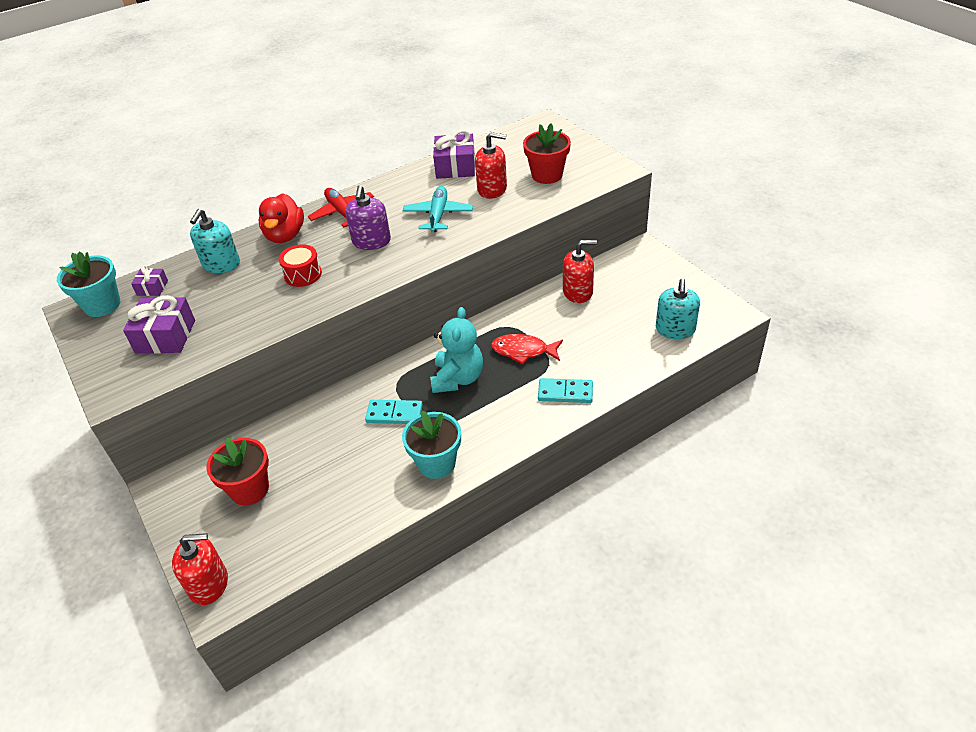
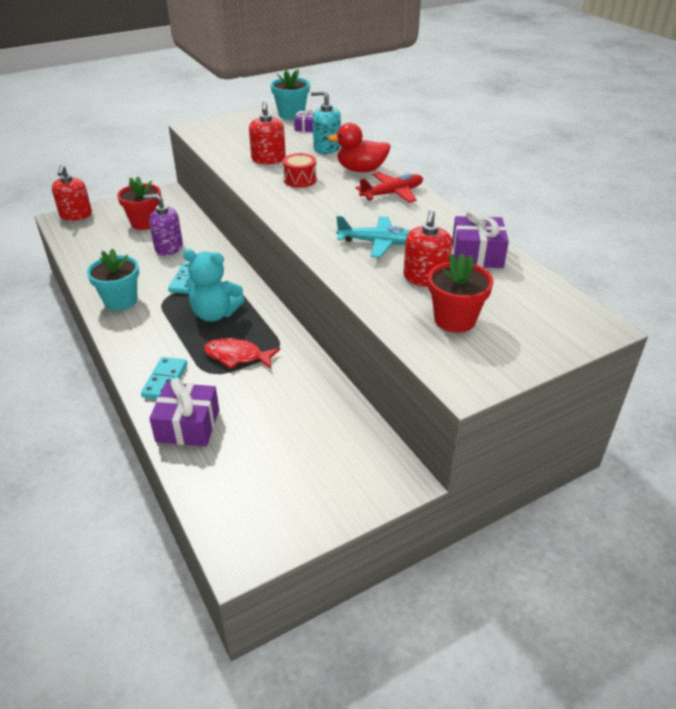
camera: 90 degrees right, 5 degrees down
purple gift [123,295,195,354] -> purple gift moved to [149,378,219,446]
purple soap dispenser [346,185,391,250] -> purple soap dispenser moved to [143,194,183,256]
red fish [491,334,563,364] -> red fish turned 90 degrees counterclockwise [204,338,280,369]
red soap dispenser [563,240,597,303] -> red soap dispenser moved to [249,102,286,164]
turquoise soap dispenser [656,278,700,339] -> none

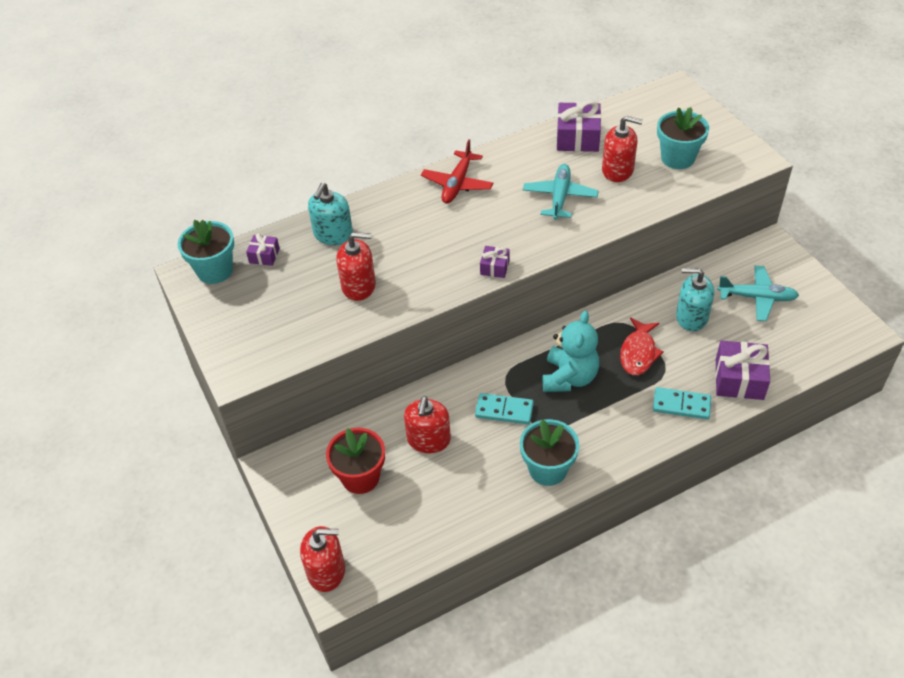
camera: 85 degrees left, 10 degrees up
purple soap dispenser [143,194,183,256] -> red soap dispenser [404,396,451,453]
red drum [283,153,317,188] -> none
red duck [328,123,391,172] -> none
red plane [355,172,423,203] -> red plane turned 135 degrees counterclockwise [421,139,493,204]
red flower pot [428,253,493,333] -> turquoise flower pot [657,107,709,169]
none -> purple gift [480,246,510,278]
none -> turquoise soap dispenser [676,268,714,331]
none -> turquoise plane [717,265,799,321]

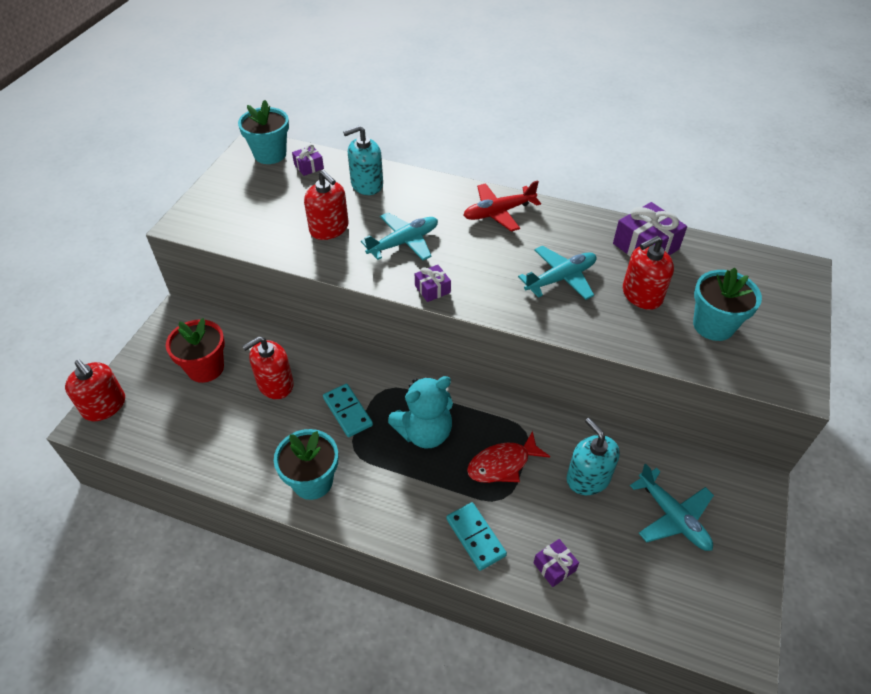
camera: 45 degrees right, 0 degrees up
red soap dispenser [602,116,643,182] -> red soap dispenser turned 90 degrees clockwise [623,236,674,310]
purple gift [715,341,770,400] -> purple gift [534,539,579,587], size x0.54
none -> turquoise plane [361,213,438,260]

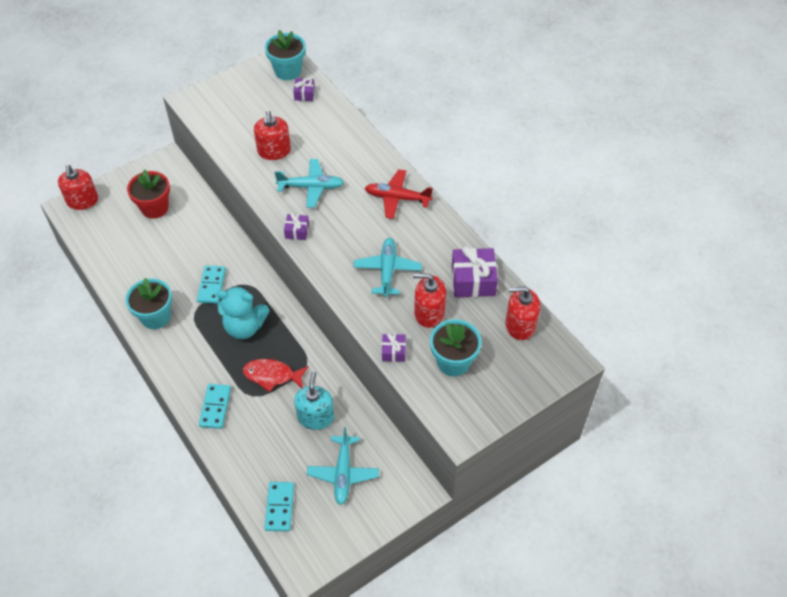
camera: 35 degrees right, 5 degrees up
red soap dispenser [242,336,294,399] -> red soap dispenser moved to [505,286,540,340]
turquoise soap dispenser [343,125,383,195] -> none
turquoise plane [518,246,597,300] -> turquoise plane turned 90 degrees counterclockwise [353,238,422,297]
purple gift [534,539,579,587] -> purple gift moved to [382,333,406,362]
none -> turquoise domino [265,482,294,531]

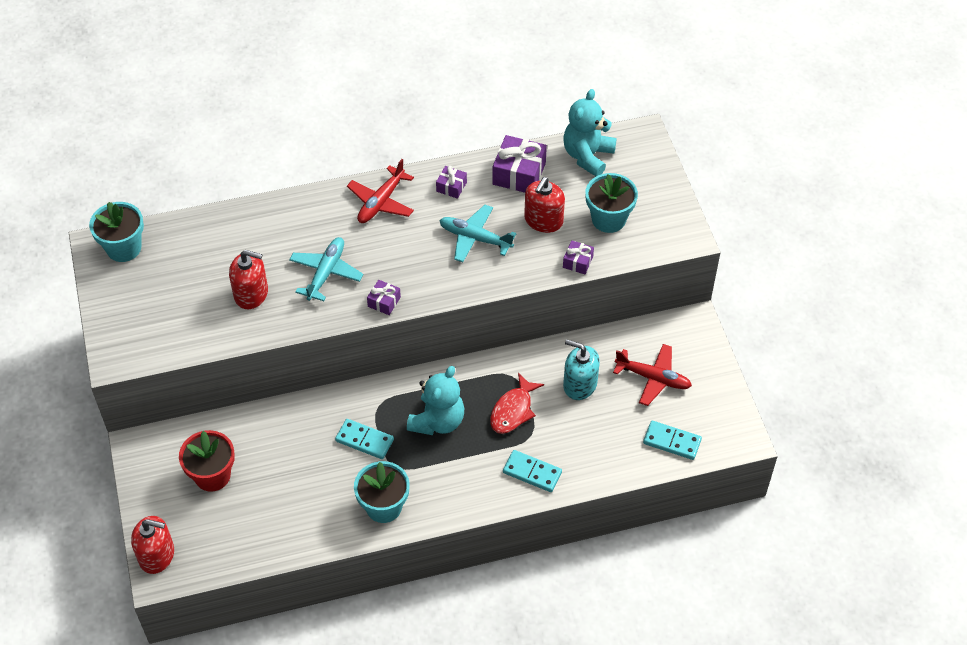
camera: 70 degrees left, 0 degrees up
purple gift [293,78,315,101] -> purple gift moved to [436,166,467,199]
turquoise plane [307,427,379,505] -> red plane [613,344,692,406]
red soap dispenser [505,286,540,340] -> turquoise teddy bear [564,89,617,176]

